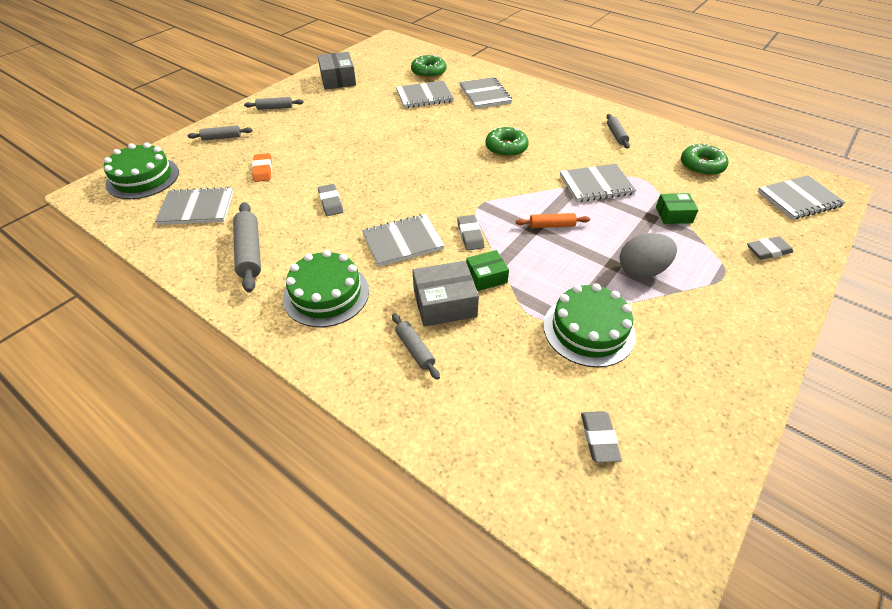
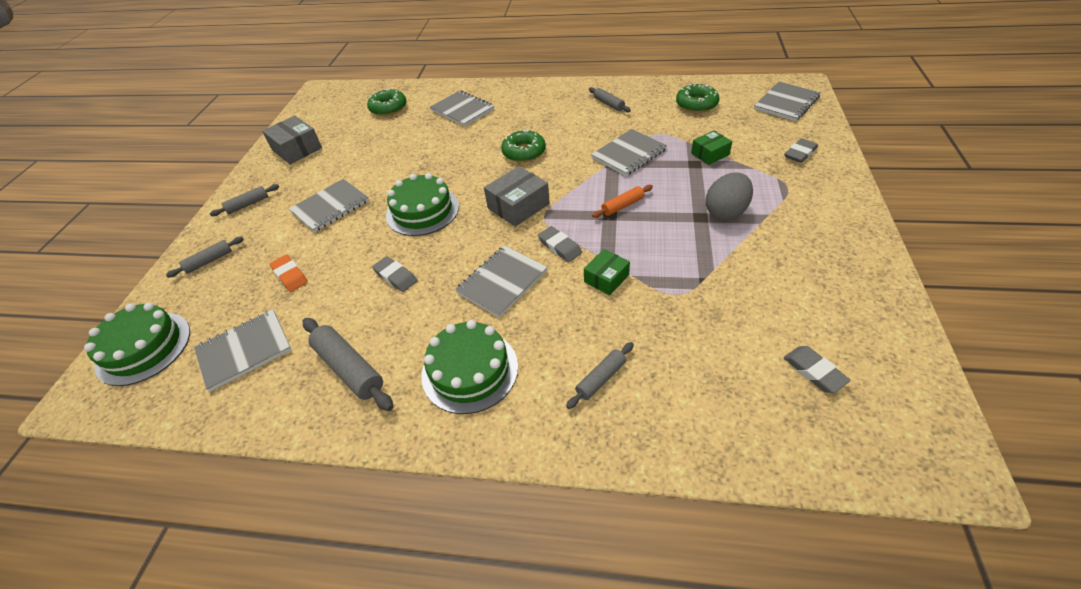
camera: 25 degrees left, 0 degrees up
grey rolling pin [392,313,440,380] -> grey rolling pin turned 75 degrees counterclockwise [566,342,634,409]
grey notebook [396,81,454,108] -> grey notebook moved to [289,179,369,233]
grey box [412,261,479,327] -> grey box moved to [484,166,550,227]
green cake [544,283,636,367] -> green cake moved to [386,173,459,236]

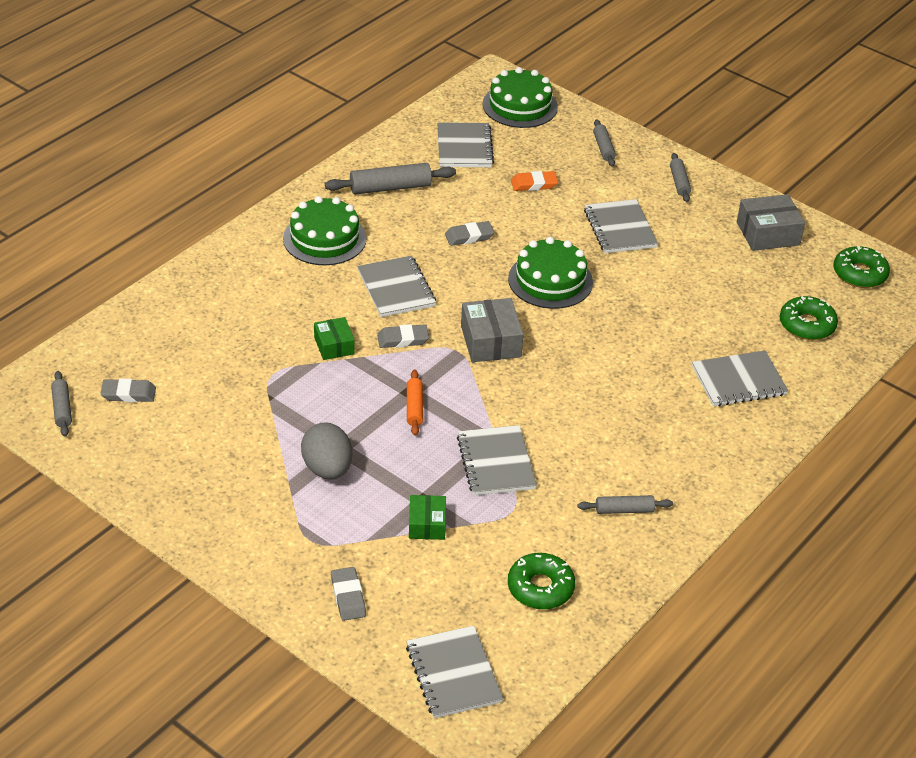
camera: 115 degrees right, 5 degrees down
green donut [501,129,546,162] -> green donut moved to [833,246,890,288]
grey rolling pin [566,342,634,409] -> grey rolling pin moved to [51,371,72,437]

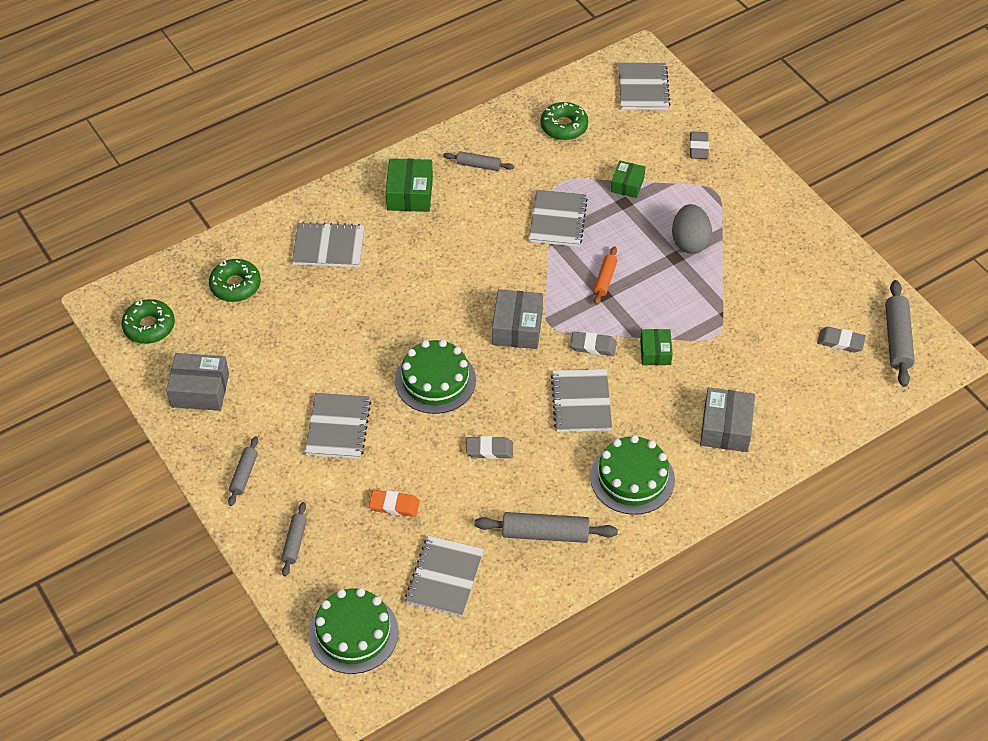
camera: 160 degrees left, 10 degrees up
grey rolling pin [51,371,72,437] -> grey rolling pin [885,280,915,387], size x1.68
none -> green box [386,158,433,212]
none -> grey box [700,388,755,452]

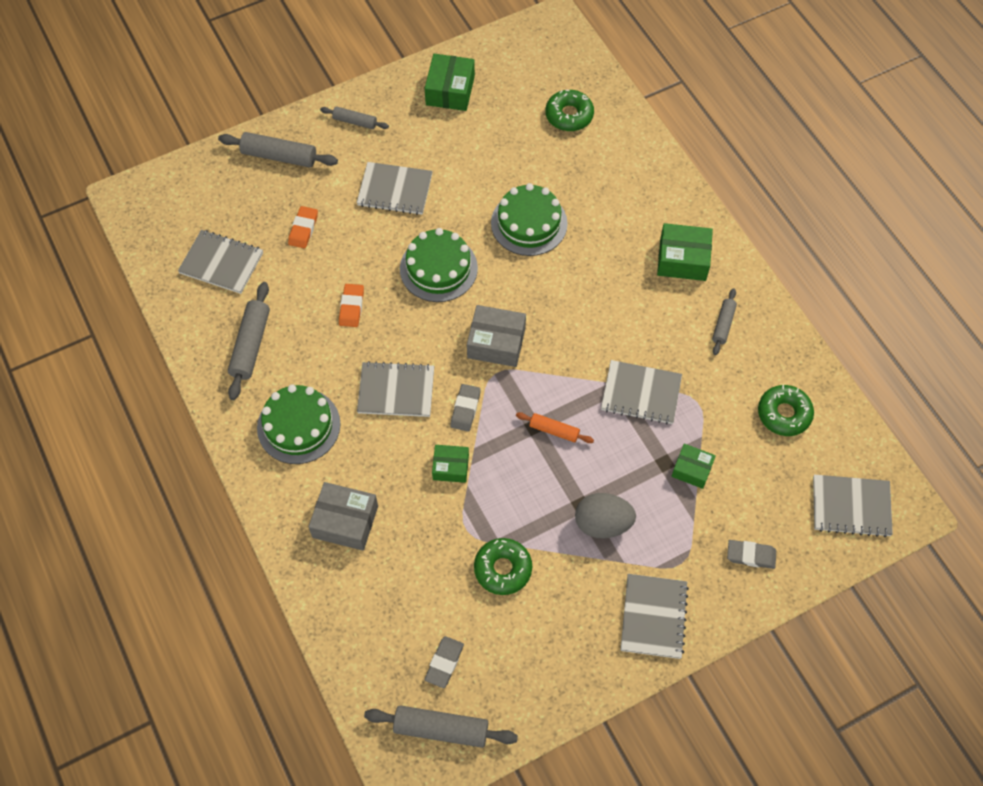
camera: 95 degrees right, 10 degrees up
green donut [121,299,175,344] -> green donut moved to [474,538,532,595]
grey box [166,353,229,411] -> green box [425,54,475,111]
grey rolling pin [281,502,307,577] -> grey rolling pin [218,132,338,167], size x1.68
grey notebook [292,222,365,267] -> grey notebook moved to [620,574,689,659]
green cake [309,588,399,674] -> green cake moved to [491,183,568,256]
grey eraser [466,436,513,459] -> orange eraser [339,284,364,327]

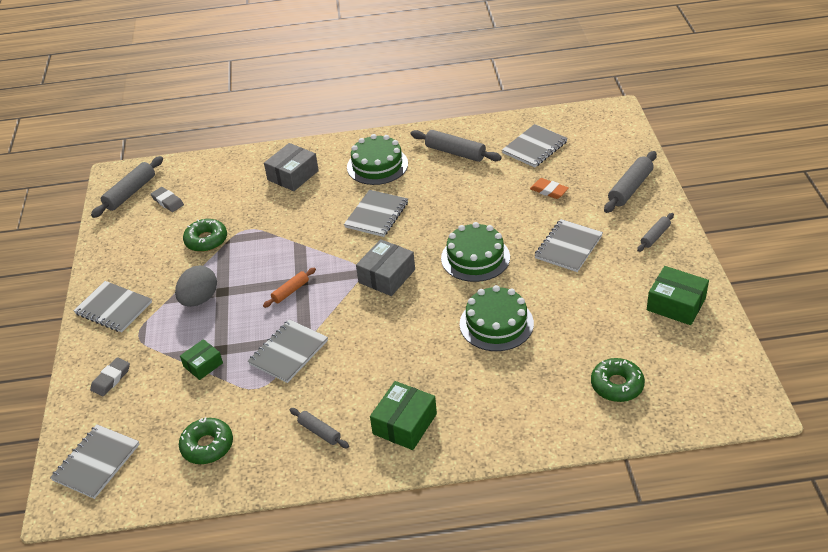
camera: 115 degrees right, 20 degrees down
orange eraser [339,284,364,327] -> none
green box [432,445,469,483] -> none
grey eraser [450,384,481,432] -> none

